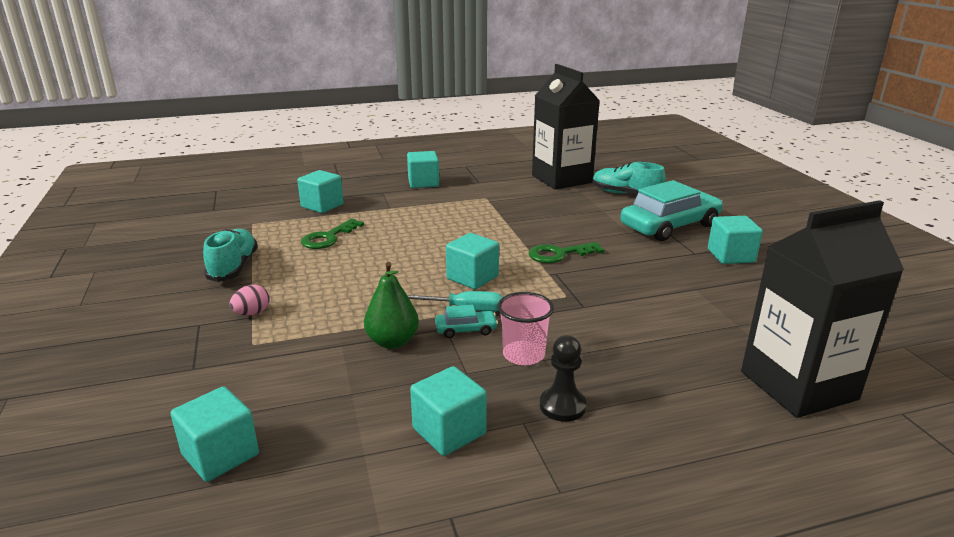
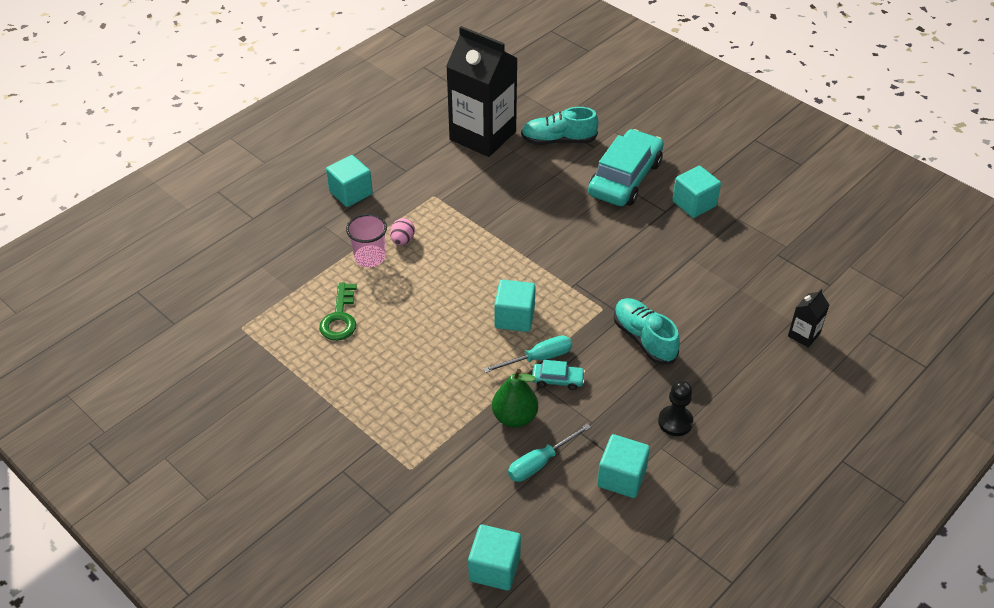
camera: 30 degrees left, 20 degrees up
turquoise shoe [203,229,258,282] -> turquoise shoe moved to [614,298,680,364]
pink egg [230,285,270,316] -> pink egg moved to [390,218,415,245]
turquoise cube [297,170,344,213] -> none
turquoise car [435,305,498,338] -> turquoise car turned 45 degrees clockwise [532,360,585,390]
pink cup [498,292,554,365] -> pink cup moved to [346,214,387,267]
green key [529,242,604,263] -> none
black carton [741,200,904,418] -> black carton [788,289,829,348], size x0.41
none -> turquoise screwdriver [508,423,591,482]

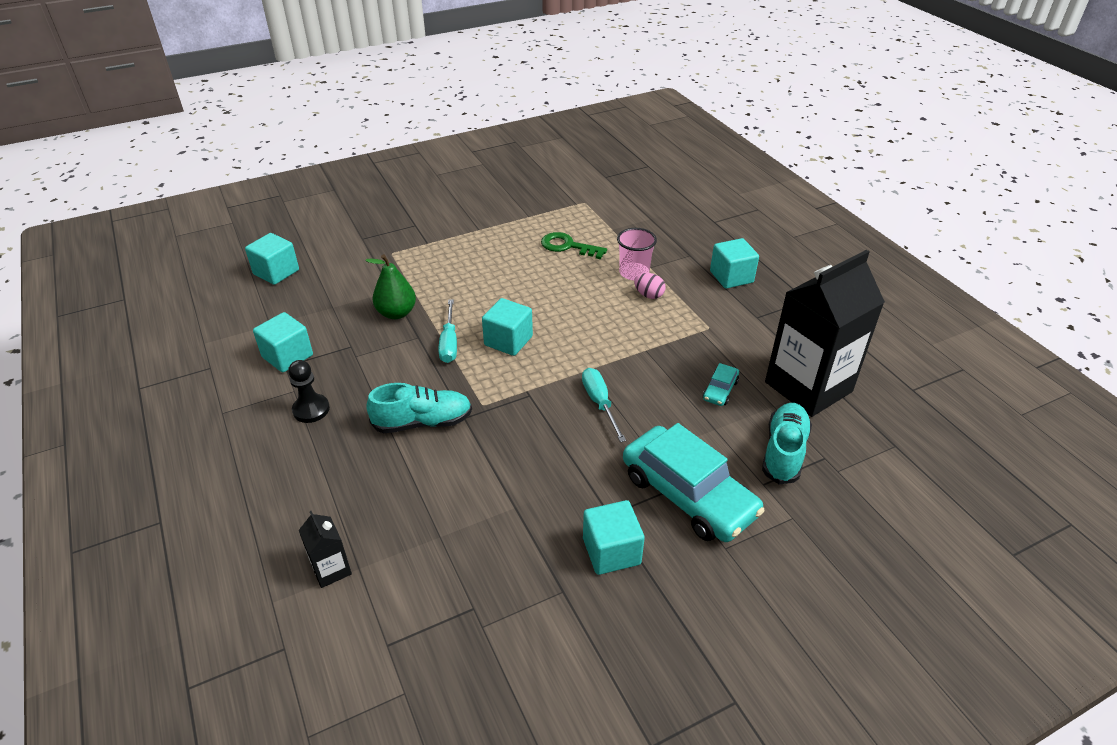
camera: 110 degrees right, 5 degrees down
turquoise screwdriver [508,423,591,482] -> turquoise screwdriver moved to [582,368,626,442]
turquoise car [532,360,585,390] -> turquoise car moved to [703,363,739,406]

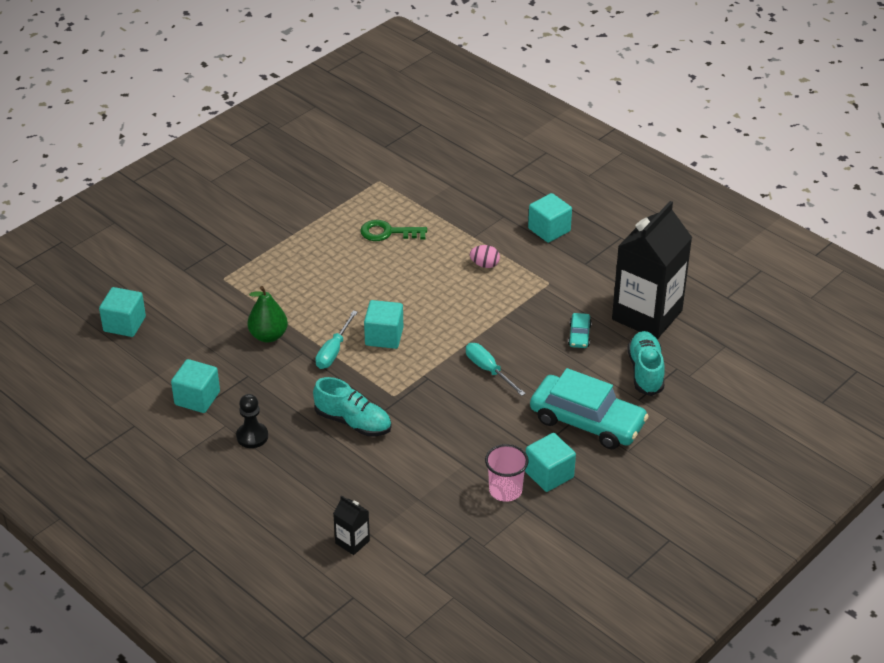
camera: 20 degrees left, 0 degrees up
turquoise shoe [366,383,472,433] -> turquoise shoe turned 60 degrees clockwise [313,377,391,436]
turquoise screwdriver [438,299,457,363] -> turquoise screwdriver turned 45 degrees clockwise [315,311,358,369]
pink cup [617,228,657,280] -> pink cup moved to [485,444,529,502]

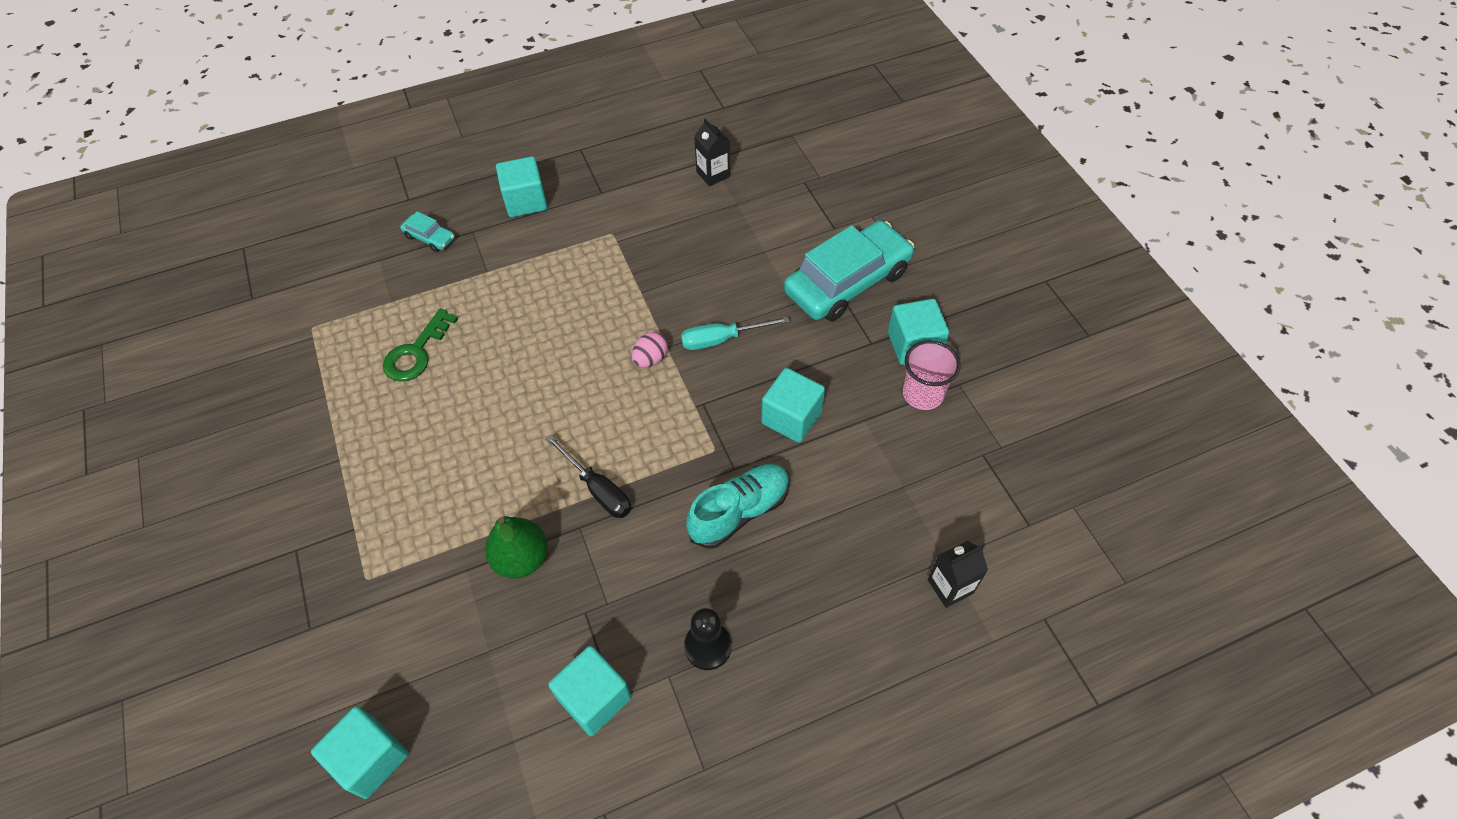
camera: 65 degrees left, 15 degrees up
turquoise screwdriver [315,311,358,369] -> black screwdriver [545,434,631,518]
turquoise cube [364,300,403,349] -> turquoise cube moved to [761,368,825,443]
pink egg [470,245,500,268] -> pink egg moved to [632,332,668,368]
turquoise car [568,313,592,348] -> turquoise car moved to [400,211,455,252]
black carton [612,201,692,339] -> black carton [694,118,730,186], size x0.41
turquoise shoe [627,331,665,396] -> none

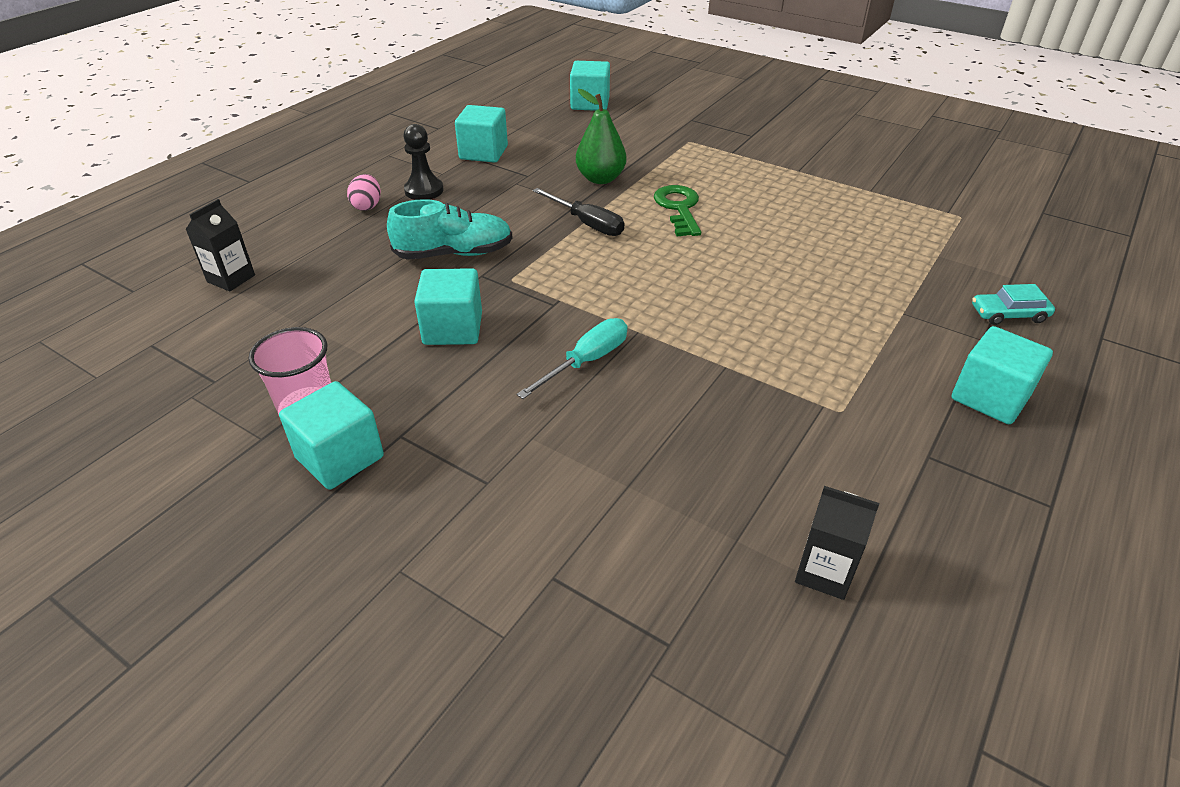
camera: 145 degrees right, 15 degrees down
green key [383,309,458,381] -> green key moved to [654,185,701,236]
black screwdriver [545,434,631,518] -> black screwdriver turned 150 degrees counterclockwise [533,188,624,236]
pink egg [632,332,668,368] -> pink egg moved to [347,174,381,211]
turquoise shoe [686,464,790,549] -> turquoise shoe turned 120 degrees counterclockwise [387,199,513,260]
turquoise car [784,220,914,322] -> none

